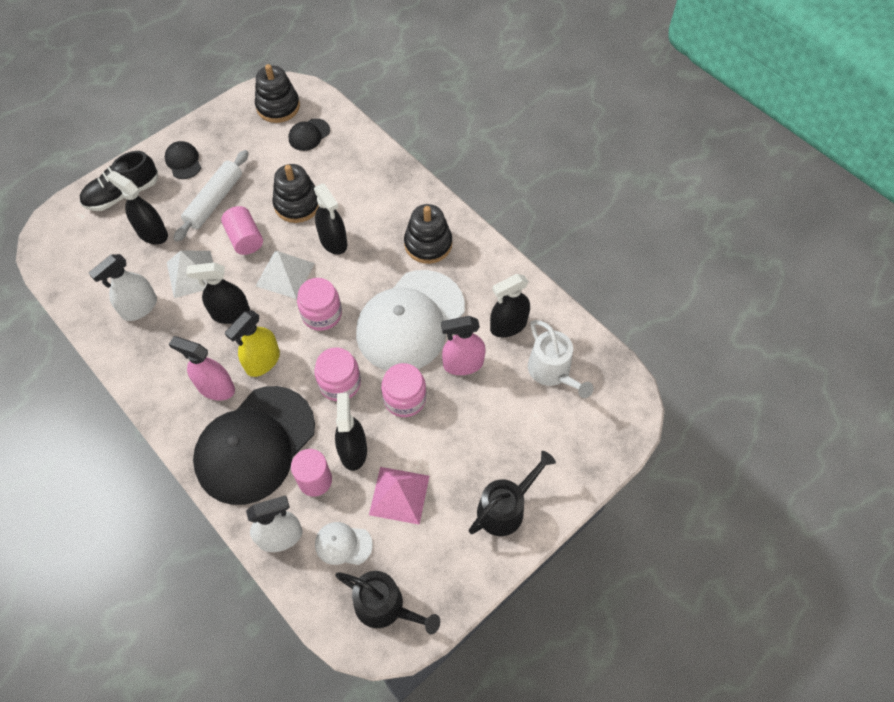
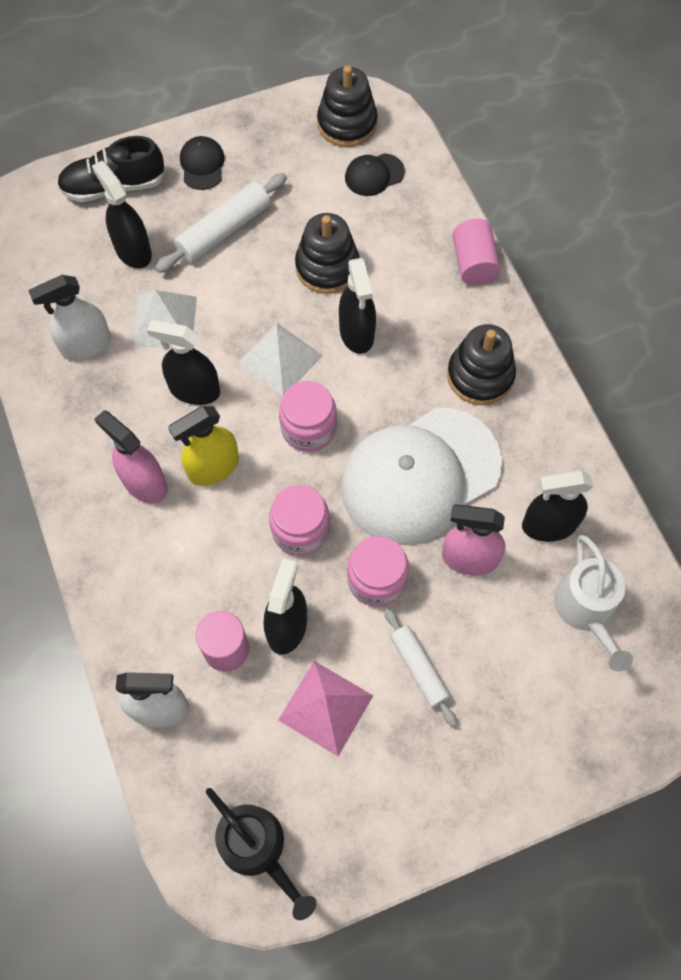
camera: 20 degrees right, 5 degrees up
black cap [193,386,315,505] -> none
pink cylinder [221,206,263,255] -> pink cylinder moved to [452,218,501,285]
white cap [315,522,373,565] -> none
black watering can [469,451,556,536] -> none
none -> white rolling pin [385,608,457,726]

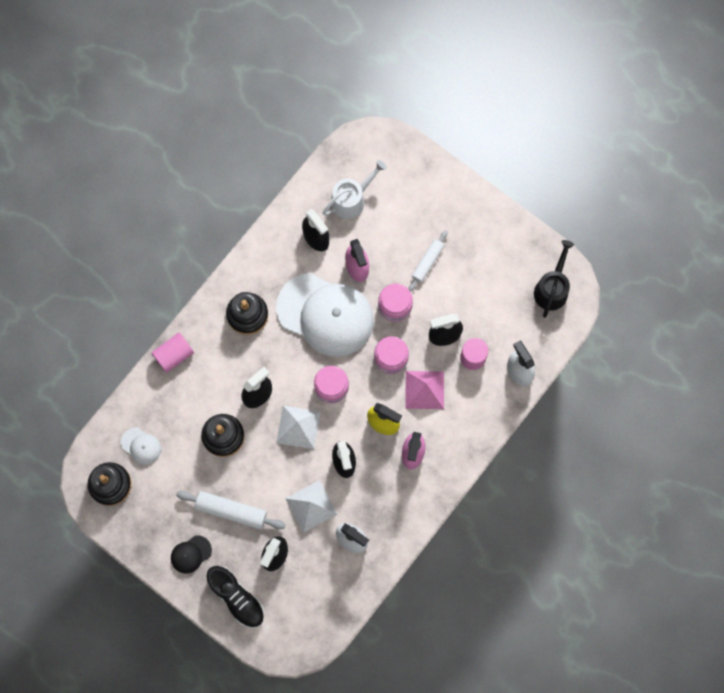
camera: 120 degrees left, 10 degrees up
pink pyramid [278,661,373,756] -> pink pyramid moved to [406,371,444,409]
black cap [345,153,405,196] -> white cap [121,428,161,465]

